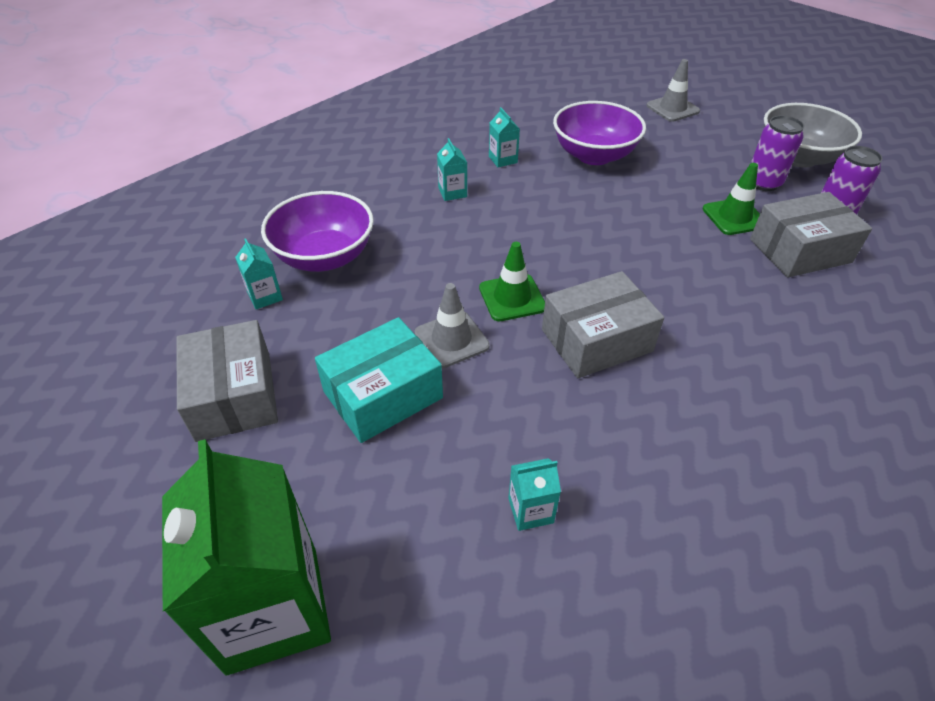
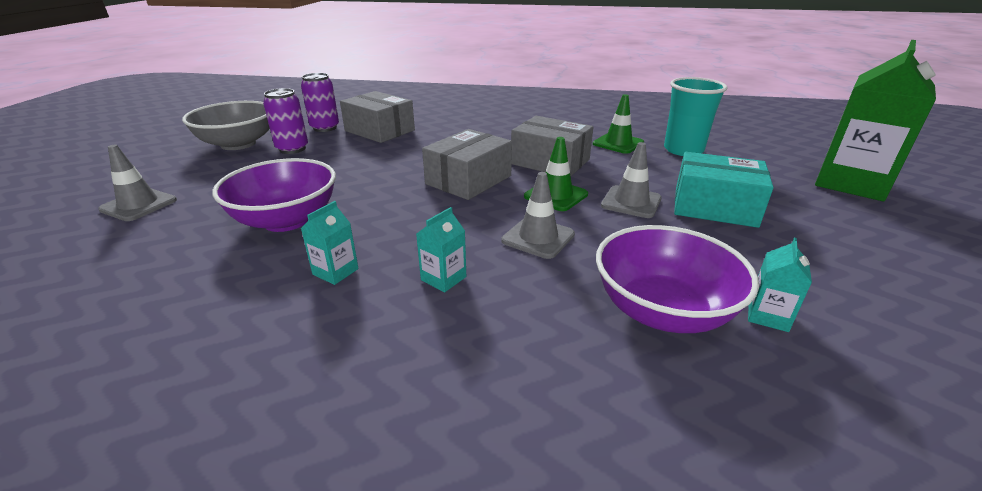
camera: 125 degrees left, 15 degrees down
grey box [177,320,278,442] -> grey box moved to [422,129,512,200]
turquoise carton [508,458,561,531] -> turquoise cup [664,77,727,156]
green traffic cone [703,163,760,235] -> green traffic cone moved to [593,94,644,154]
none -> grey traffic cone [502,172,575,259]

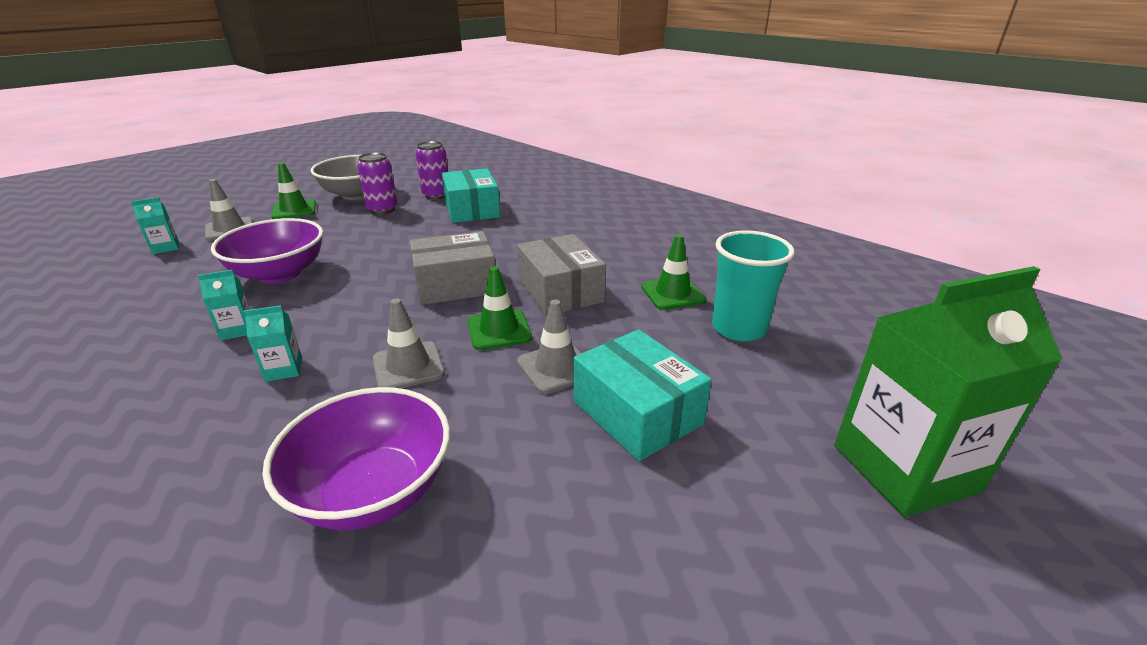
camera: 35 degrees right, 0 degrees up
grey box [340,91,415,143] -> turquoise box [442,168,500,223]
turquoise carton [748,238,812,332] -> turquoise carton moved to [131,197,179,254]
none -> green traffic cone [271,163,316,219]

